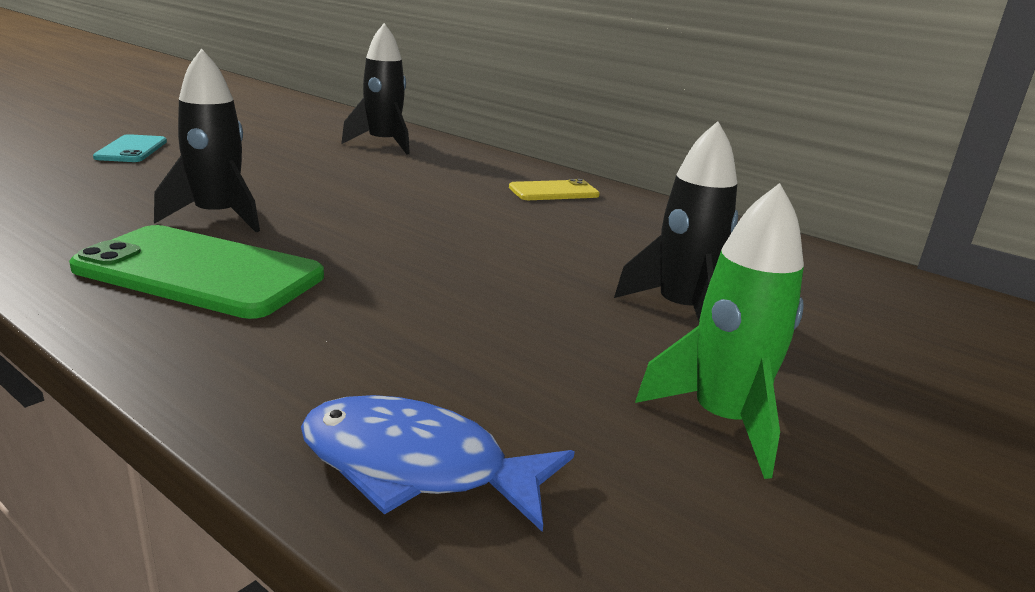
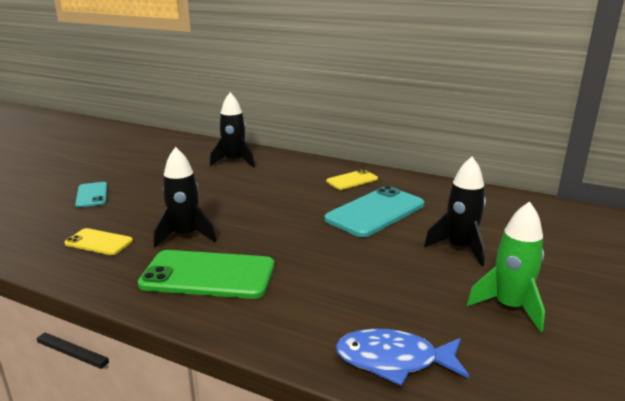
camera: 10 degrees left, 0 degrees up
none -> yellow phone [64,228,133,255]
none -> turquoise phone [325,186,424,237]

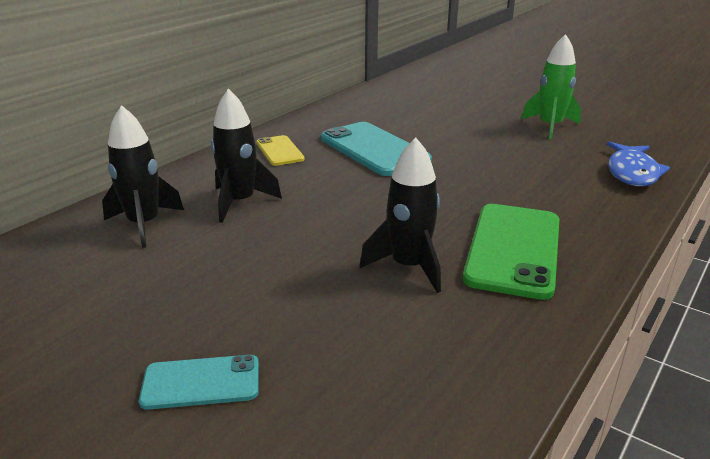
camera: 80 degrees left, 5 degrees up
yellow phone [64,228,133,255] -> none
black rocket [424,157,486,266] -> black rocket moved to [211,89,282,223]

